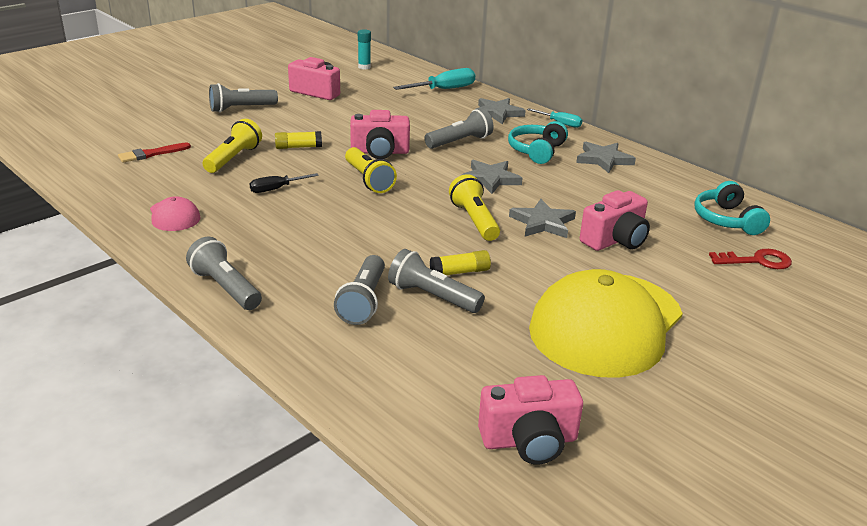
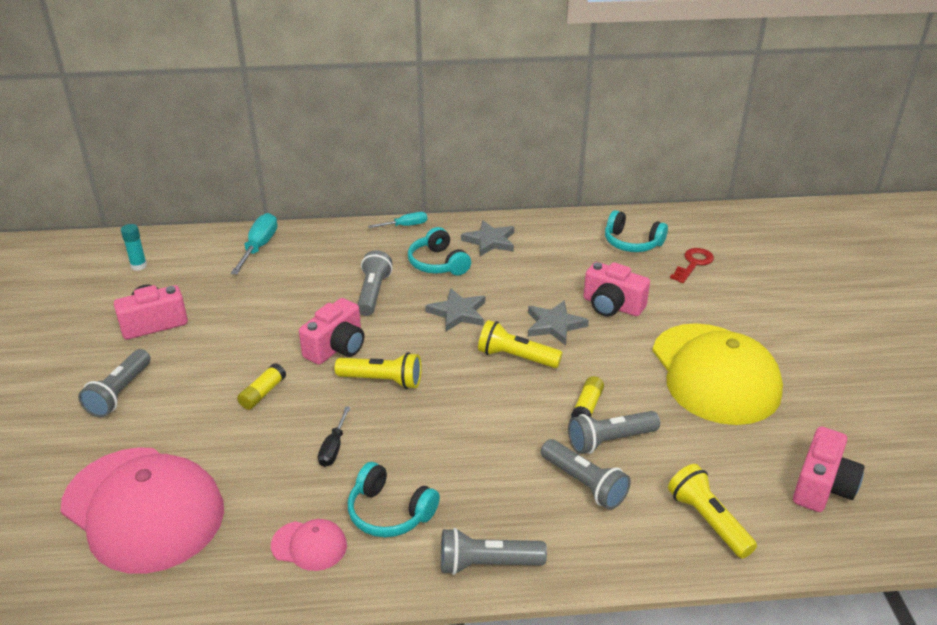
camera: 50 degrees left, 5 degrees up
red brush [118,142,191,163] -> pink cap [61,447,224,574]
yellow flashlight [202,119,262,173] -> yellow flashlight moved to [668,464,757,558]
grey star [476,98,526,124] -> none
pink camera [580,190,650,251] -> pink camera turned 120 degrees clockwise [584,262,650,317]
none -> turquoise headphones [348,462,440,537]

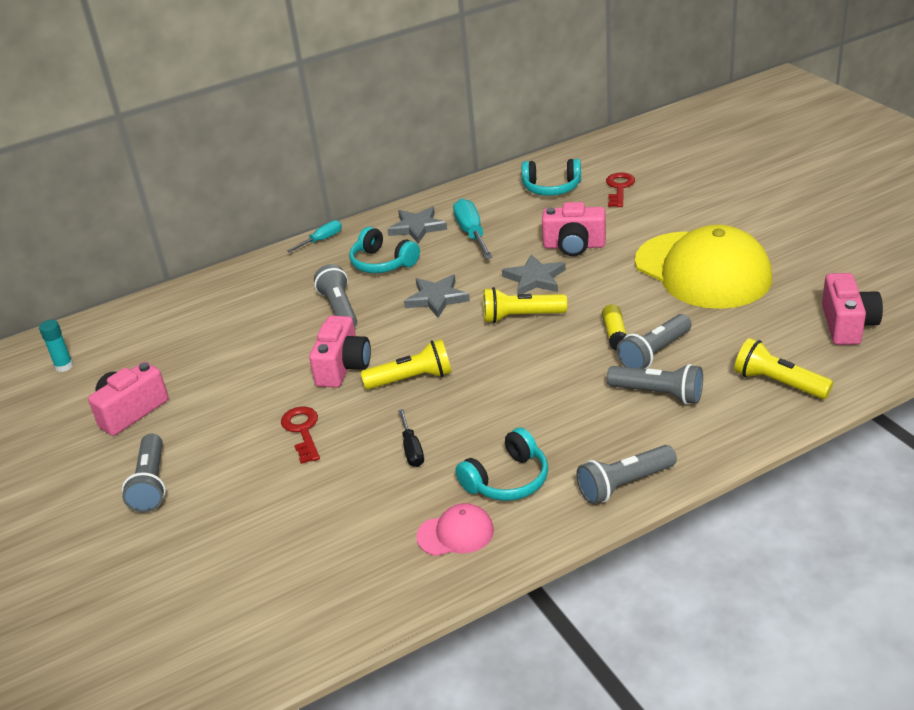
camera: 20 degrees left, 0 degrees up
pink cap [61,447,224,574] -> none
turquoise screwdriver [231,213,277,275] -> turquoise screwdriver moved to [453,198,493,259]
yellow glue stick [237,363,286,410] -> red key [281,406,320,464]
turquoise headphones [348,462,440,537] -> turquoise headphones turned 45 degrees counterclockwise [455,427,548,501]

